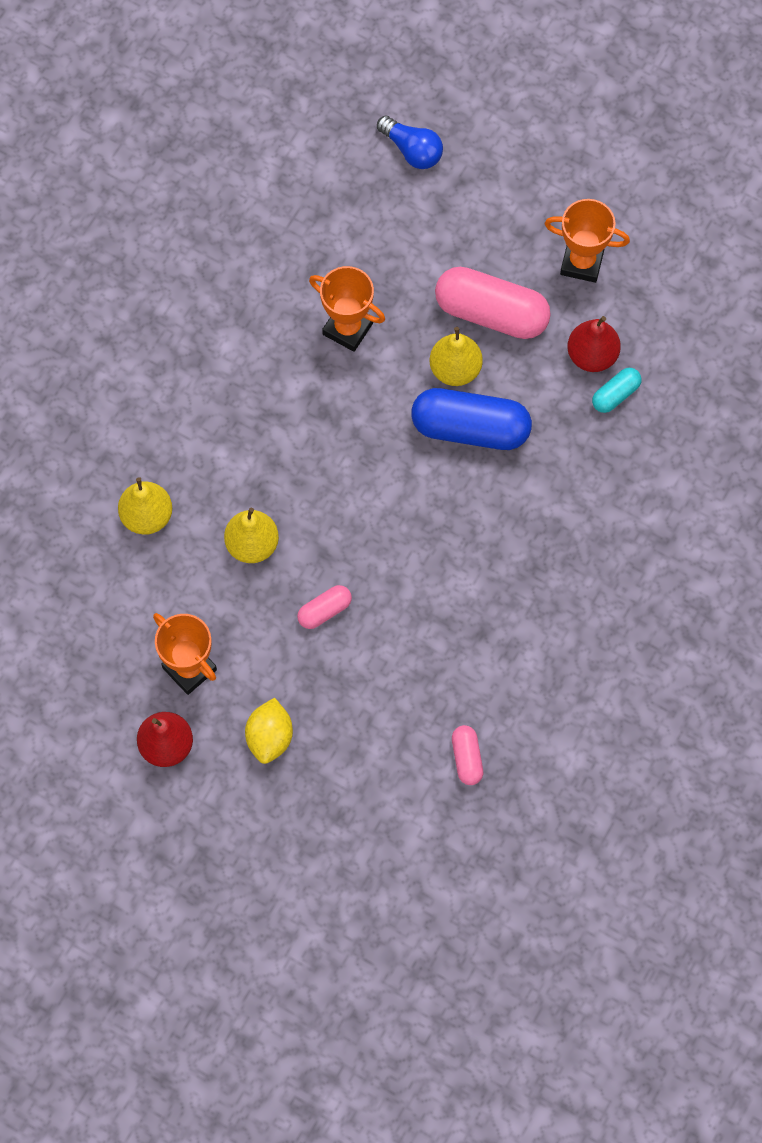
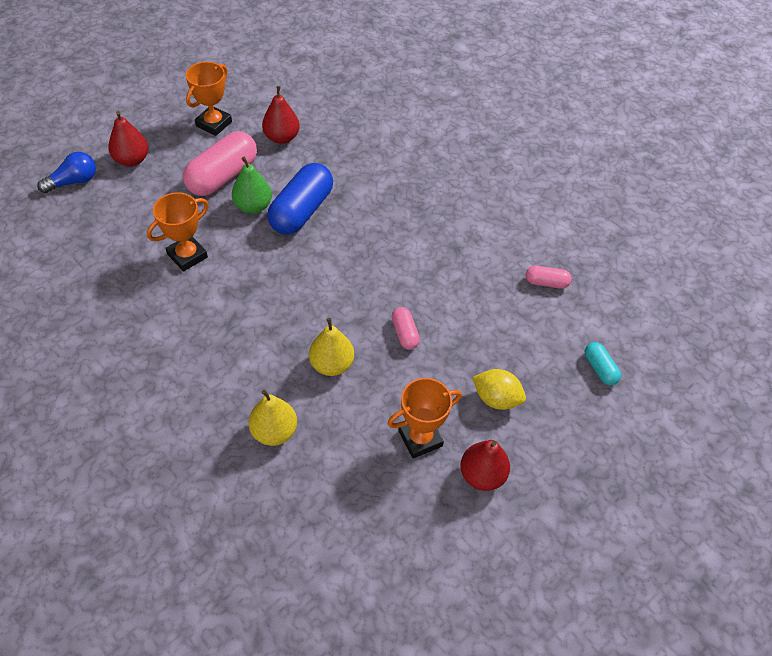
camera: 75 degrees left, 15 degrees down
yellow pear [430,327,483,386] -> green pear [232,157,272,214]
turquoise capsule [592,368,641,413] -> turquoise capsule moved to [585,342,621,385]
none -> red pear [108,111,148,167]

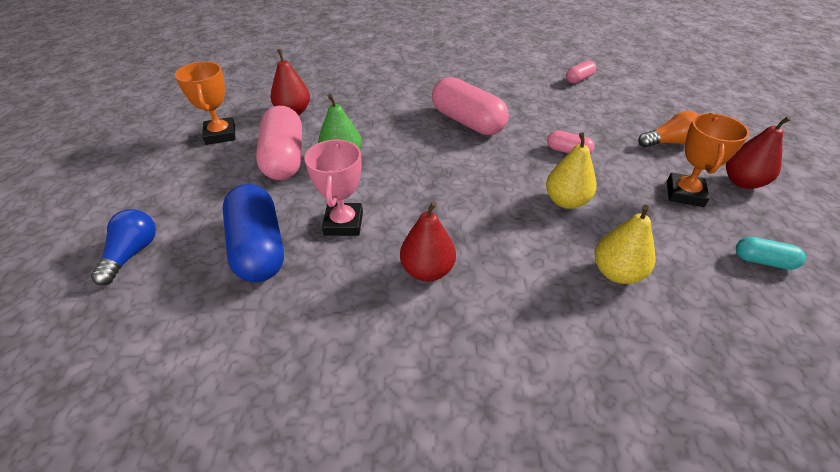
camera: 45 degrees left, 10 degrees down
red pear [108,111,148,167] -> red pear moved to [400,201,456,281]
orange trophy [147,192,209,272] -> pink trophy [304,139,363,236]
blue capsule [267,163,333,235] -> blue capsule moved to [222,184,284,282]
yellow lemon [472,369,526,410] -> orange light bulb [638,111,699,148]
turquoise capsule [585,342,621,385] -> turquoise capsule moved to [736,237,806,270]
none -> pink capsule [432,77,509,135]

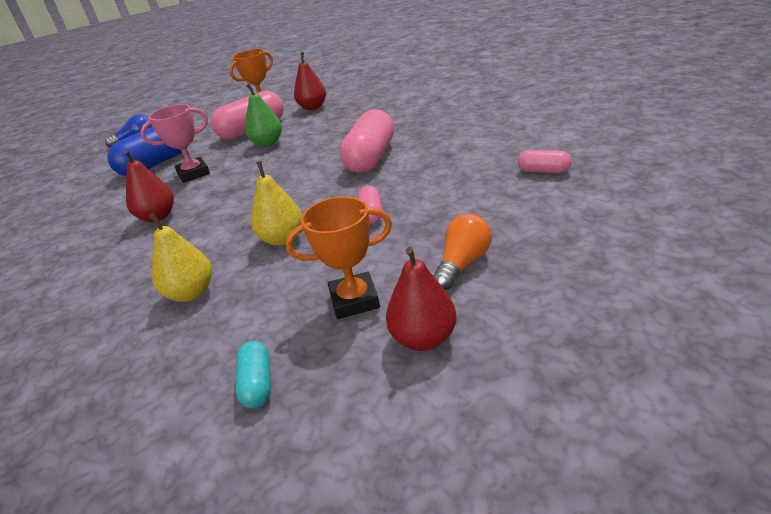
camera: 65 degrees right, 10 degrees down
orange light bulb [638,111,699,148] -> orange light bulb turned 105 degrees counterclockwise [433,214,492,290]

